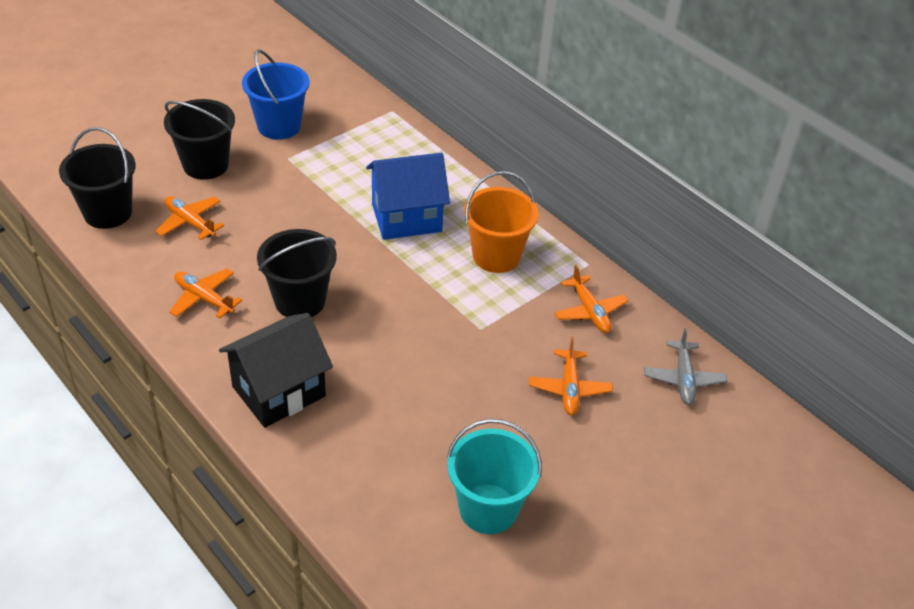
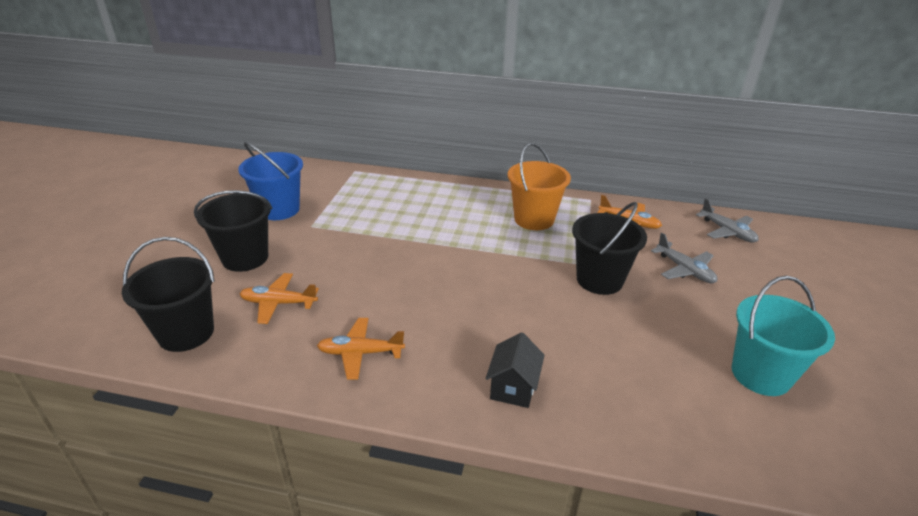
camera: 35 degrees left, 10 degrees down
black house [219,313,333,428] -> black house [486,332,545,408], size x0.57
black bucket [257,229,337,317] -> black bucket moved to [572,202,647,295]
blue house [366,153,450,240] -> none
orange plane [529,337,613,415] -> grey plane [651,233,718,283]

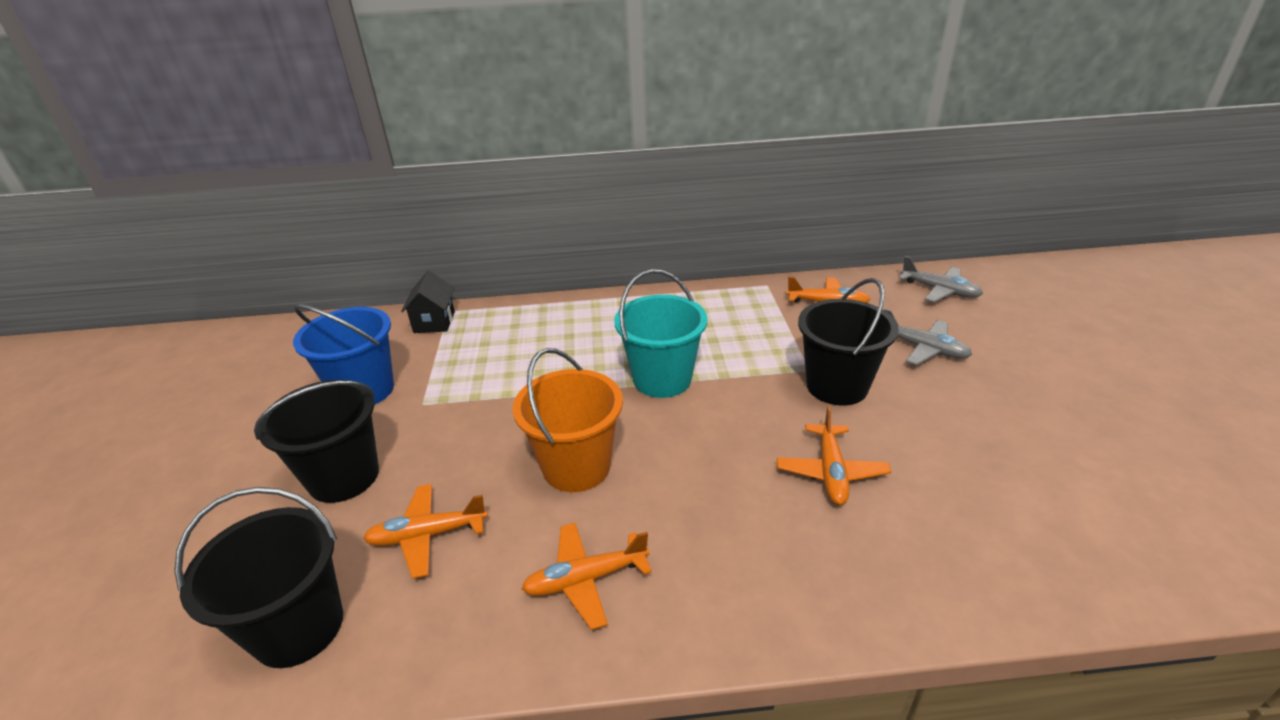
camera: 15 degrees left, 0 degrees up
black house [486,332,545,408] -> black house moved to [401,271,455,333]
orange bucket [508,143,571,230] -> orange bucket moved to [513,348,623,492]
turquoise bucket [732,276,835,396] -> turquoise bucket moved to [614,269,708,398]
none -> orange plane [777,406,891,505]

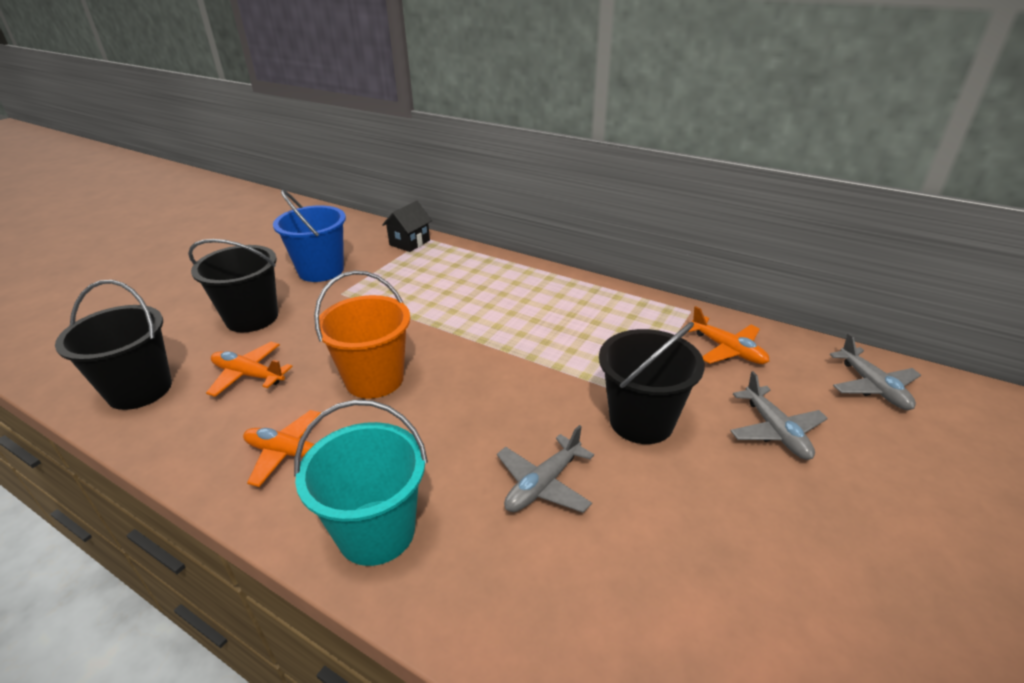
camera: 35 degrees right, 0 degrees up
turquoise bucket [614,269,708,398] -> turquoise bucket moved to [294,400,428,566]
orange plane [777,406,891,505] -> grey plane [497,425,594,513]

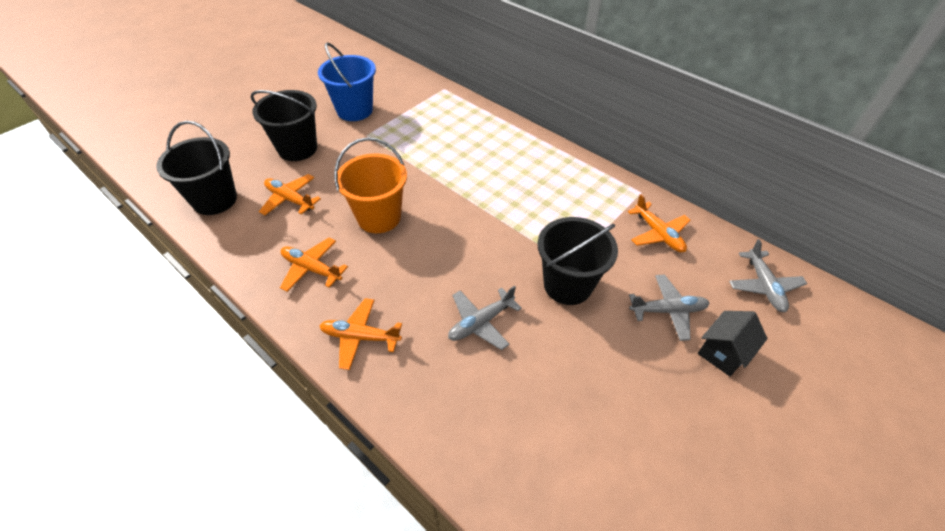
camera: 10 degrees right, 15 degrees up
turquoise bucket [294,400,428,566] -> orange plane [320,298,402,370]
black house [382,201,432,252] -> black house moved to [698,311,767,376]
grey plane [730,371,828,460] -> grey plane turned 90 degrees counterclockwise [629,274,709,341]

